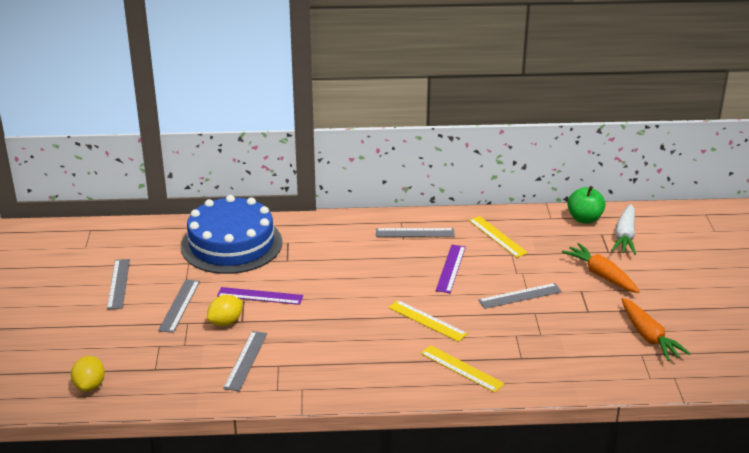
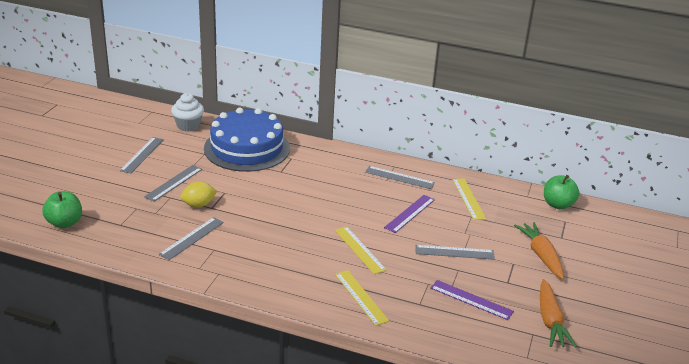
camera: 20 degrees right, 0 degrees up
yellow lemon [71,356,105,392] -> green apple [42,191,82,228]
purple ruler [217,287,303,305] -> purple ruler moved to [431,280,514,320]
white carrot [611,204,636,255] -> none
none -> white cupcake [171,93,204,132]

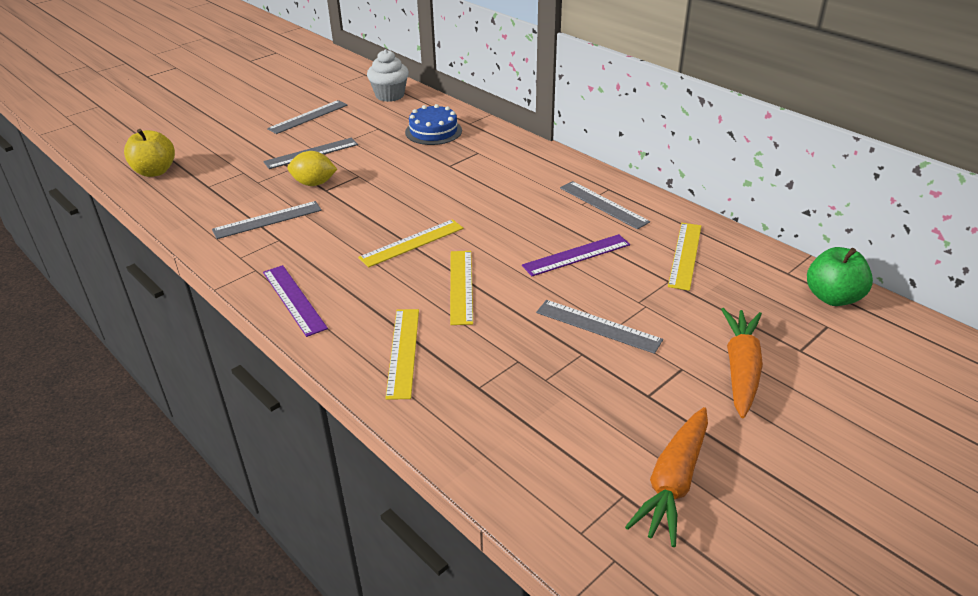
camera: 30 degrees right, 5 degrees up
green apple [42,191,82,228] -> yellow apple [124,129,175,177]
blue cake [204,108,290,172] -> blue cake [405,104,462,145], size x0.50
purple ruler [431,280,514,320] -> purple ruler moved to [263,265,328,337]
none -> yellow ruler [358,219,464,268]

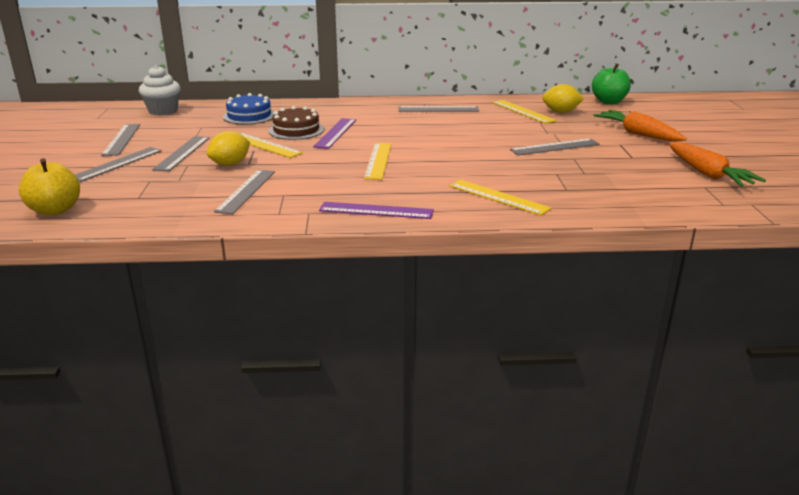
camera: 50 degrees left, 10 degrees down
yellow ruler [450,251,473,325] -> yellow ruler moved to [239,133,303,158]
purple ruler [522,234,630,276] -> purple ruler moved to [313,118,356,149]
none -> grey ruler [75,147,162,182]
none -> brown cake [269,106,324,140]
none -> yellow lemon [542,84,584,113]

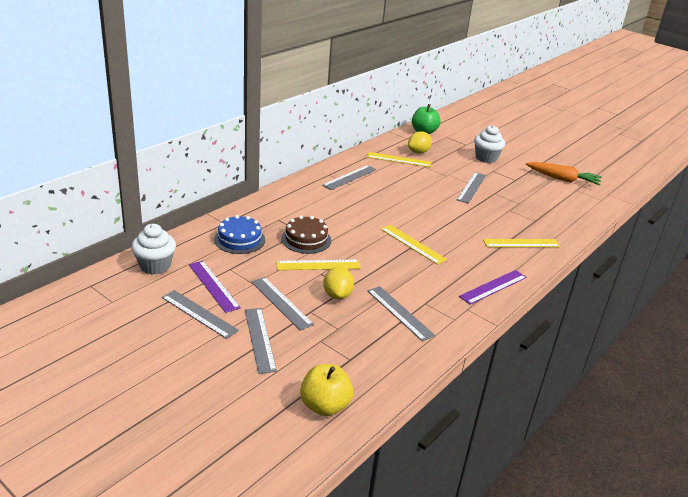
camera: 50 degrees left, 5 degrees up
purple ruler [313,118,356,149] -> purple ruler moved to [189,261,241,313]
orange carrot [593,110,687,142] -> white cupcake [474,125,505,163]

